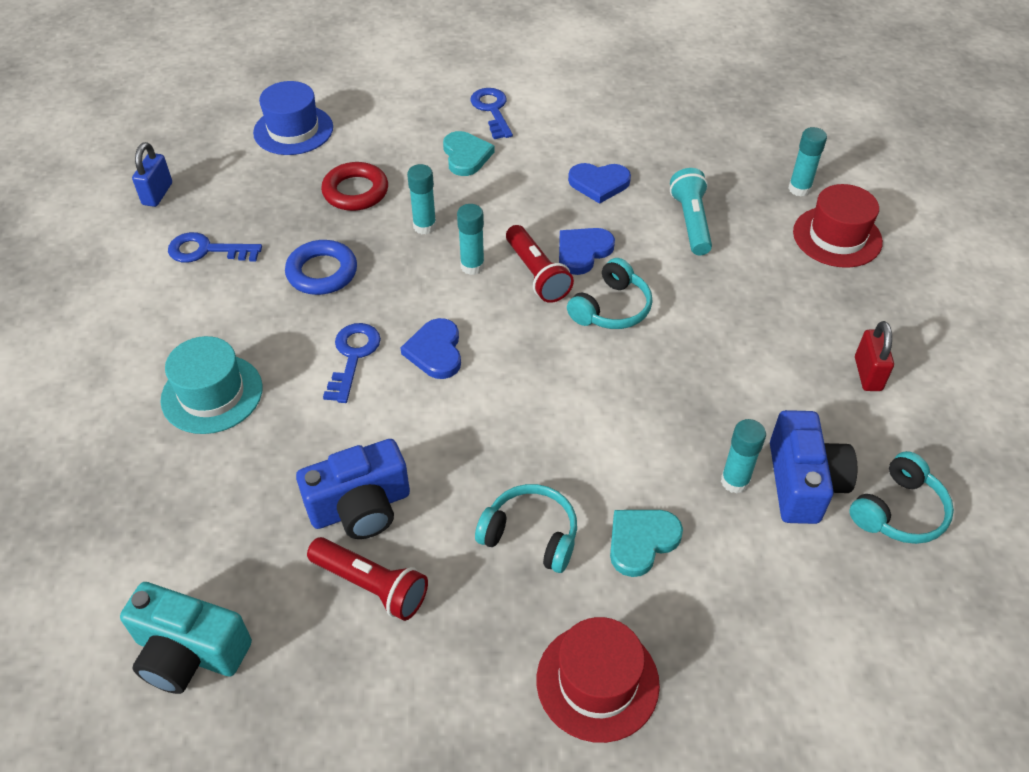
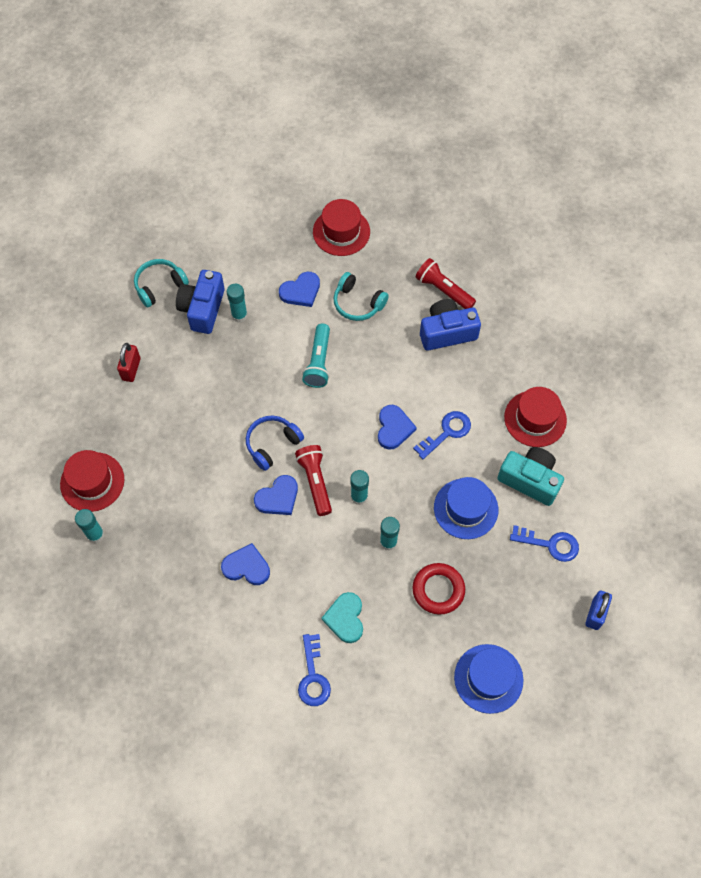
camera: 170 degrees left, 15 degrees up
turquoise camera [120,582,252,694] -> turquoise camera moved to [498,447,564,506]
turquoise hat [161,336,263,434] -> red hat [504,387,567,447]
blue ring [285,240,357,295] -> blue hat [434,477,498,539]
blue key [323,323,381,403] -> blue key turned 150 degrees counterclockwise [413,411,471,459]
turquoise headphones [567,258,653,329] -> blue headphones [246,415,304,471]
turquoise heart [610,510,683,577] -> blue heart [279,272,320,307]
turquoise flashlight [670,168,712,255] -> turquoise flashlight moved to [302,324,330,388]

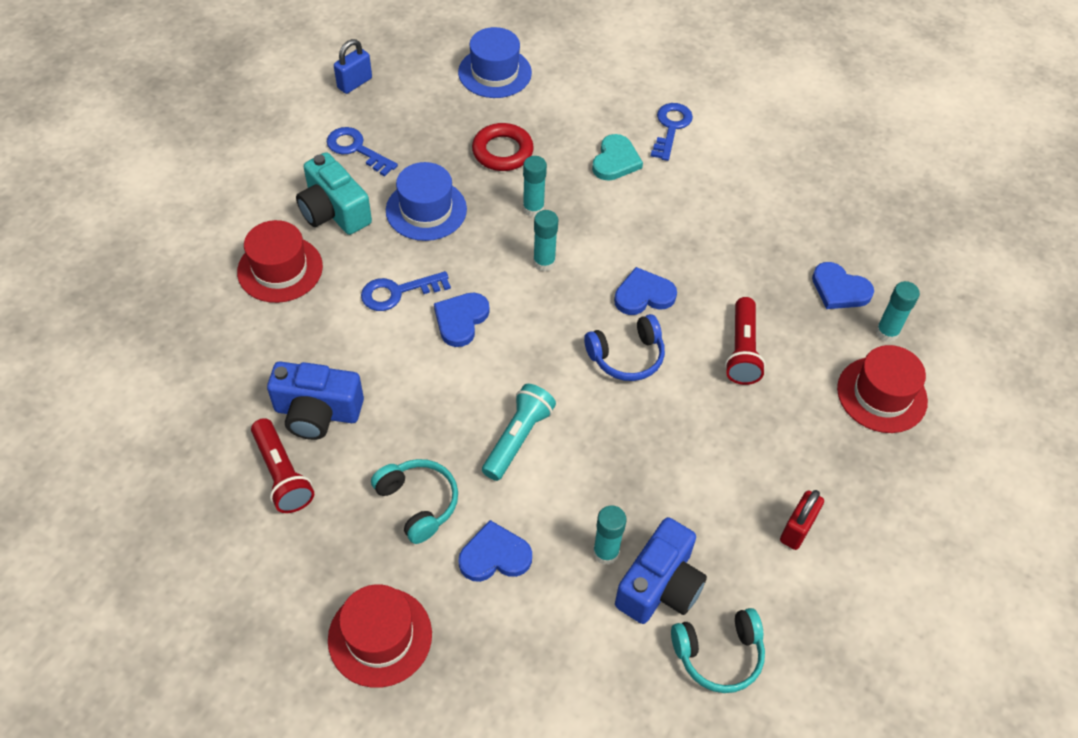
camera: 160 degrees left, 10 degrees down
blue heart [221,543,270,585] -> blue heart moved to [812,262,874,309]
red flashlight [295,445,332,516] -> red flashlight moved to [725,297,766,385]

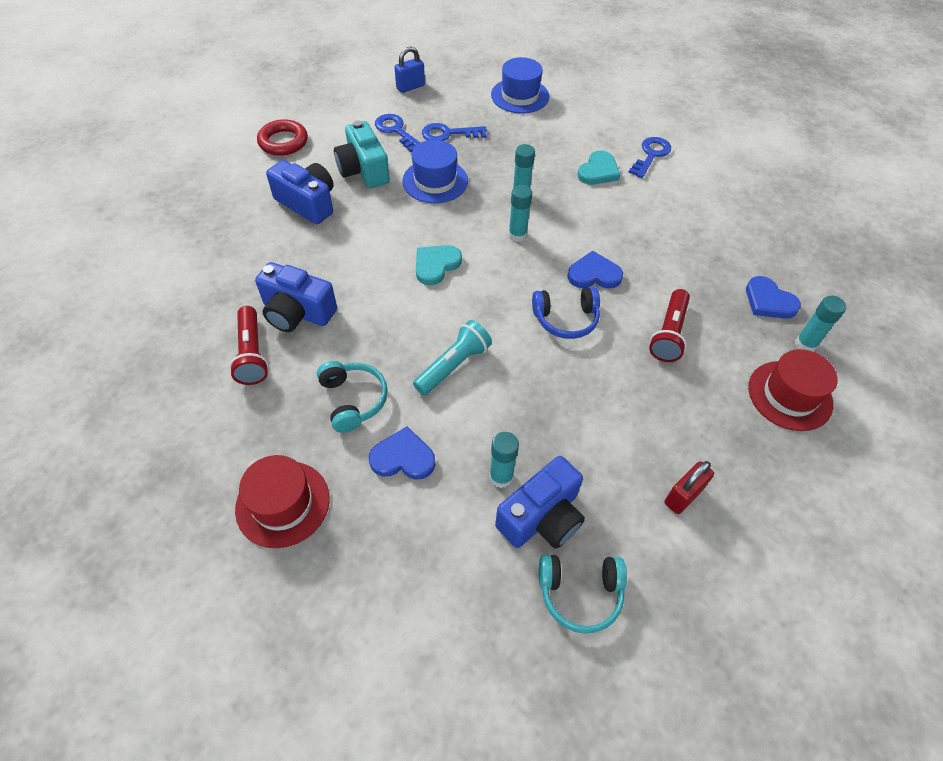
camera: 15 degrees right, 0 degrees up
red hat [237,220,323,303] -> blue camera [266,160,334,224]
blue key [361,271,451,311] -> blue key moved to [422,123,487,141]
blue heart [434,293,490,347] -> turquoise heart [416,245,462,285]
red ring [472,123,534,171] -> red ring moved to [257,119,308,156]

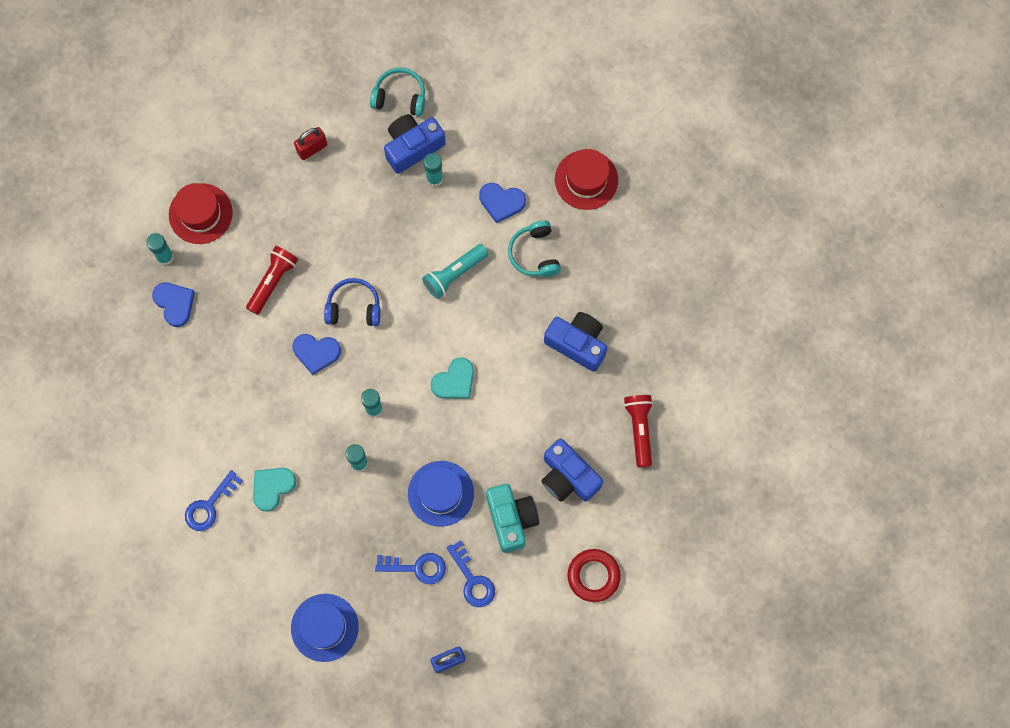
camera: 170 degrees left, 20 degrees up
red flashlight [229,306,269,385] -> red flashlight moved to [624,395,653,467]

